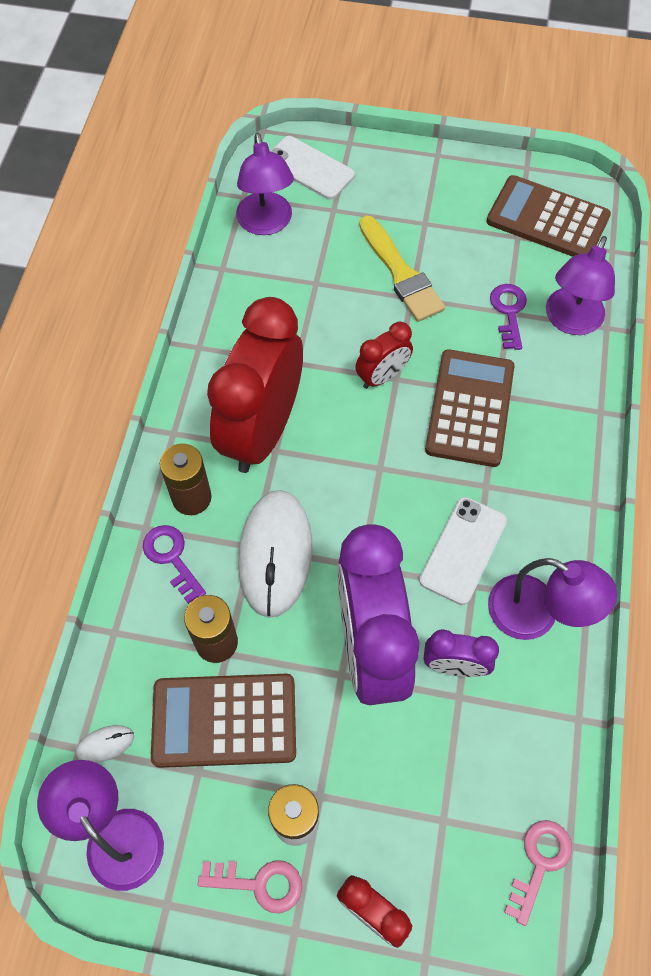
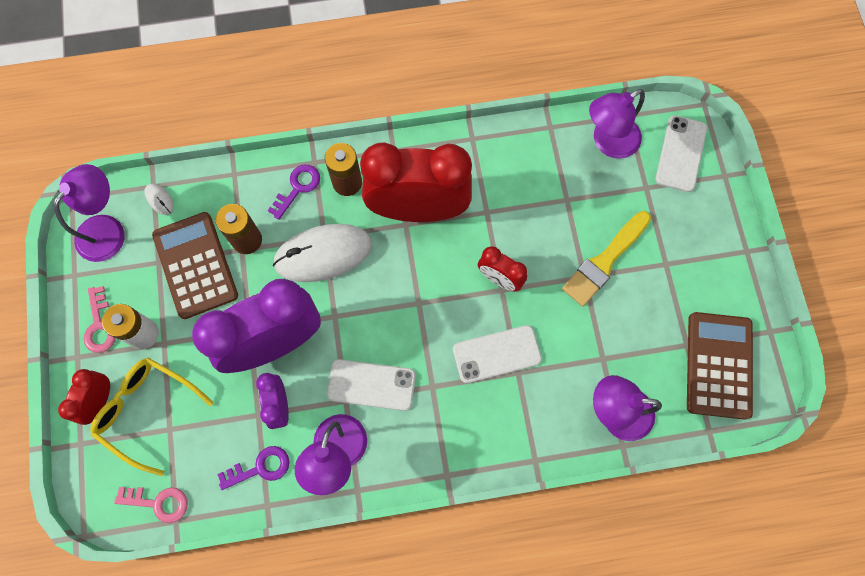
camera: 70 degrees right, 10 degrees up
brown calculator [425,349,514,467] -> white phone [453,325,542,383]
purple key [490,284,527,350] -> purple key moved to [217,446,289,490]
none -> yellow glasses [90,358,213,476]

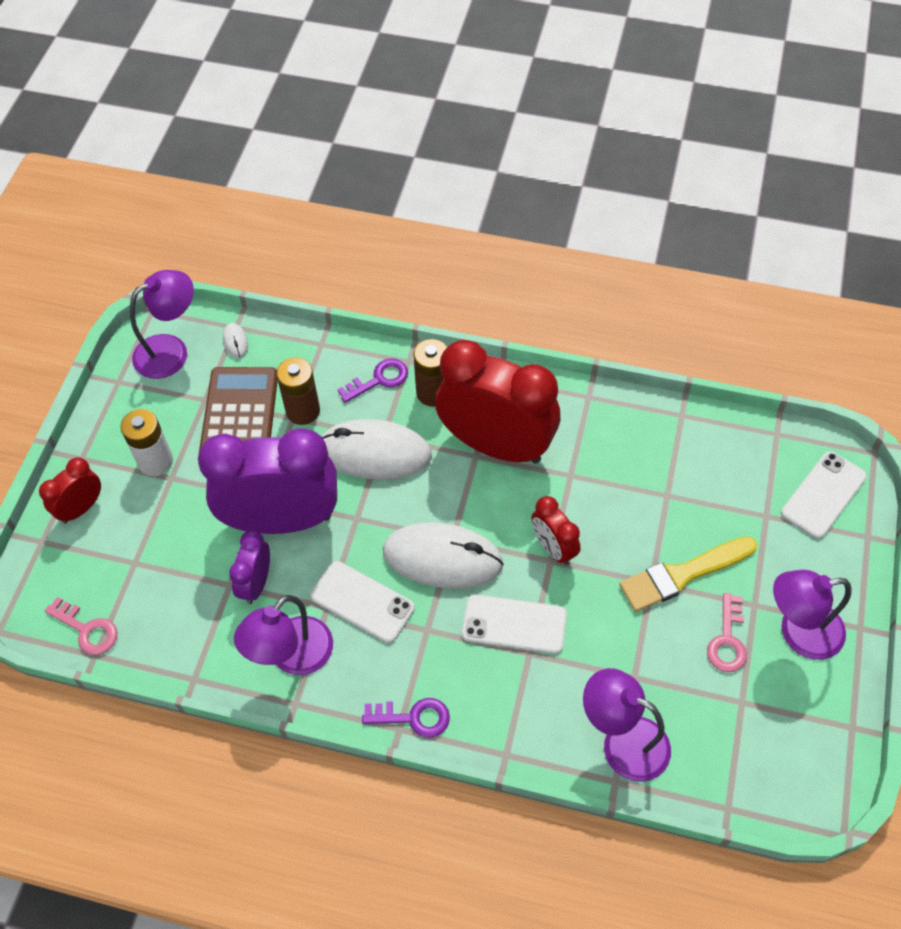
camera: 25 degrees right, 15 degrees down
pink key [84,286,116,353] -> pink key moved to [707,593,747,672]
yellow glasses [90,358,213,476] -> none
purple key [217,446,289,490] -> purple key moved to [362,698,450,738]
purple lamp [589,89,645,159] -> purple lamp moved to [773,570,852,660]
brown calculator [687,312,753,420] -> none
none -> white mouse [383,522,504,589]

